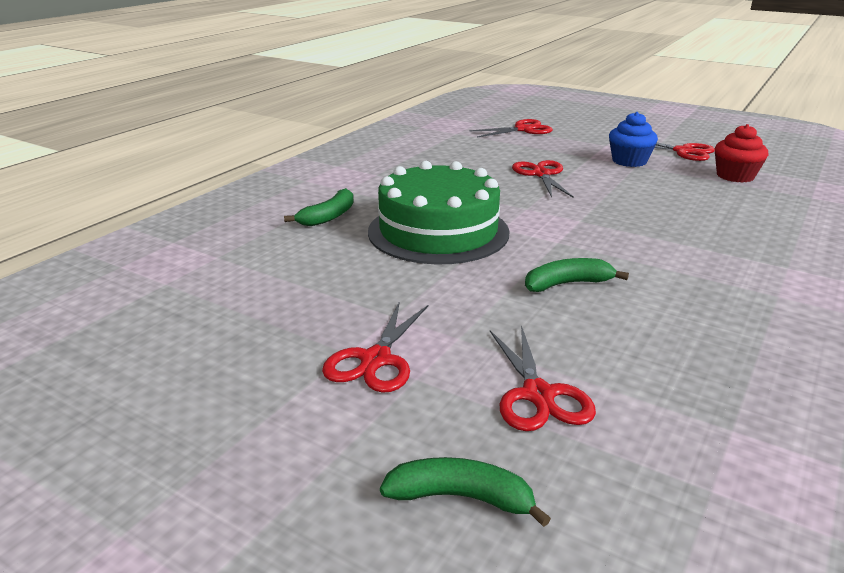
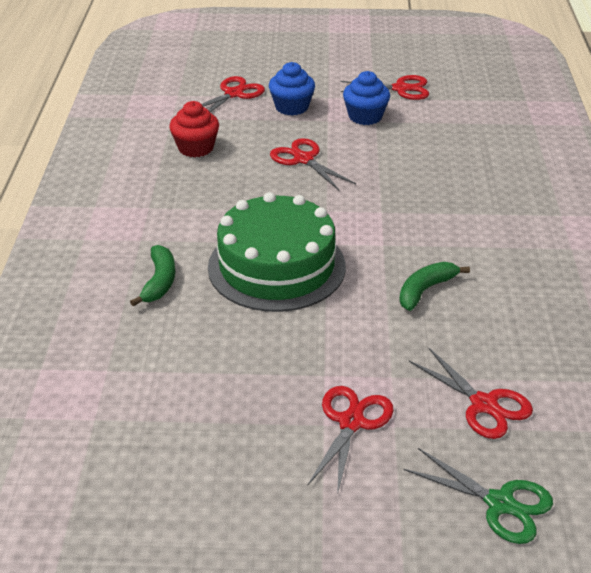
camera: 30 degrees left, 10 degrees up
red scissors [322,301,428,393] -> red scissors turned 150 degrees counterclockwise [307,386,394,495]
green banana [380,457,551,527] -> green scissors [403,448,553,544]
red cupcake [715,124,768,183] -> red cupcake moved to [170,101,219,157]
none -> blue cupcake [269,62,315,116]

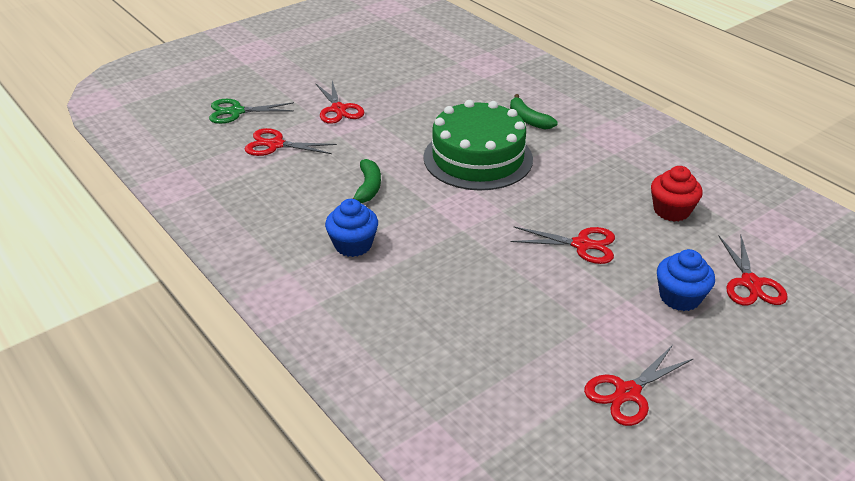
camera: 140 degrees right, 0 degrees up
blue cupcake [343,71,390,125] -> blue cupcake moved to [325,199,378,257]

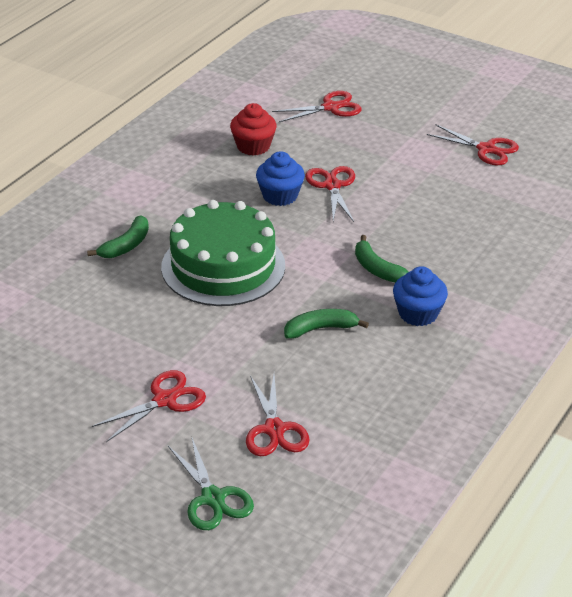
camera: 110 degrees left, 0 degrees up
blue cupcake [657,249,715,311] -> blue cupcake moved to [256,151,305,206]
none -> green banana [355,235,409,283]

